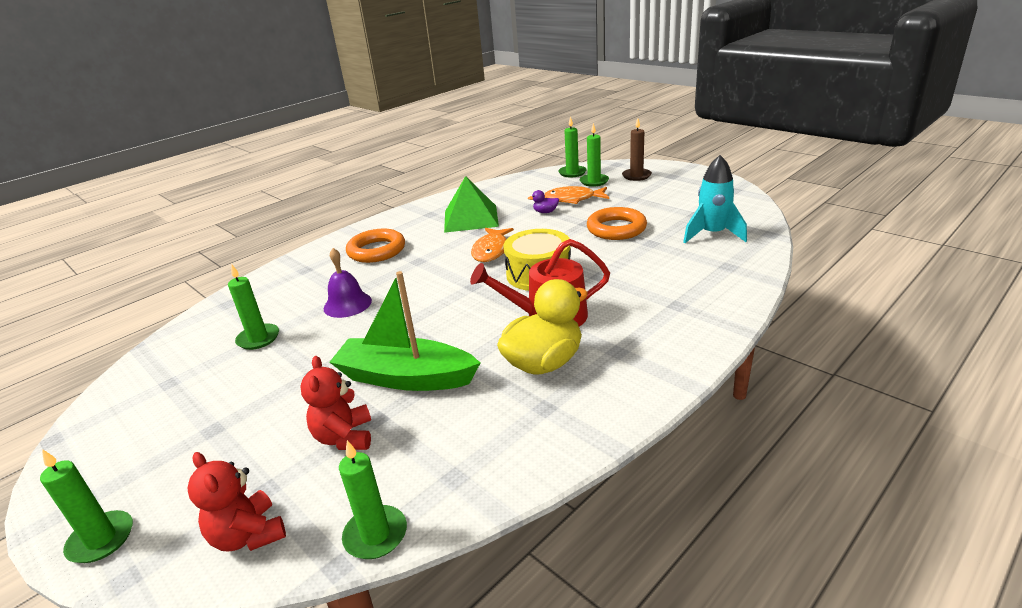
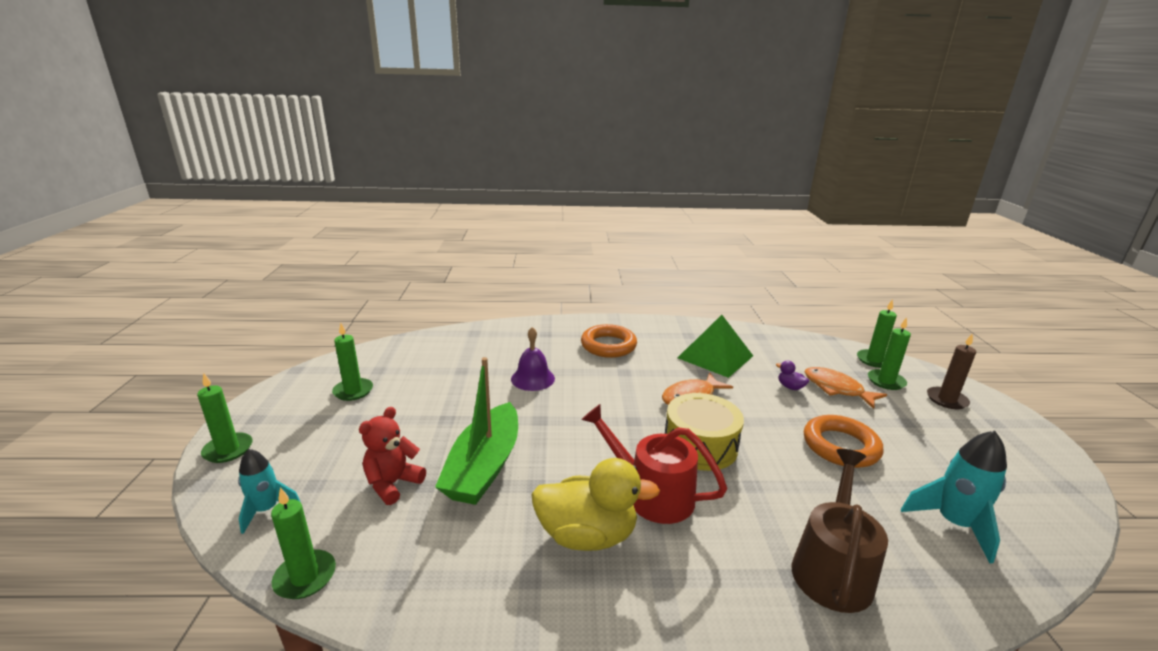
camera: 40 degrees right, 5 degrees down
red teddy bear [187,452,286,552] -> turquoise rocket [238,449,300,534]
green candle [228,264,279,350] -> green candle moved to [332,323,373,401]
green boat [330,271,480,391] -> green boat turned 135 degrees counterclockwise [435,357,518,505]
none -> brown watering can [791,449,888,613]

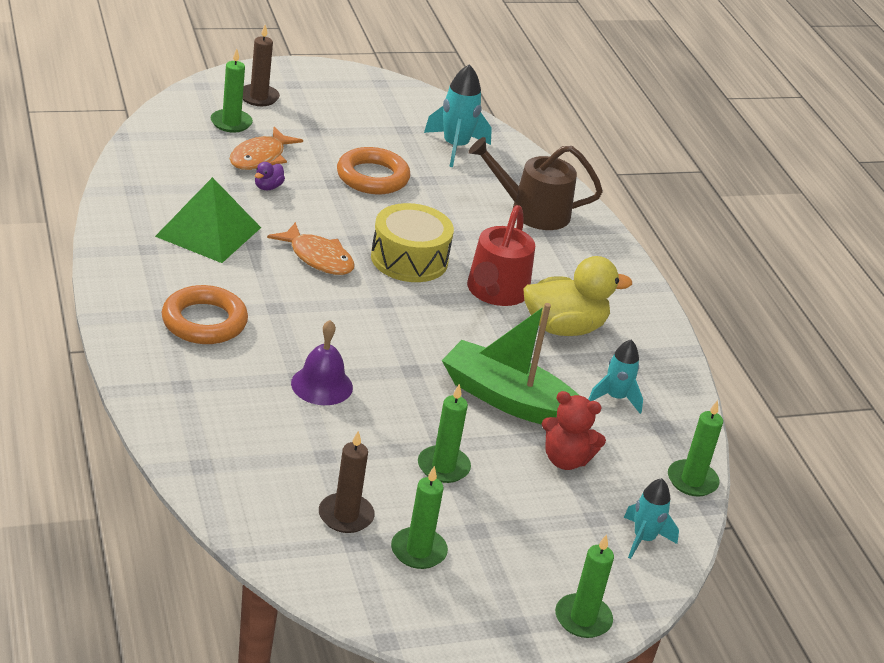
camera: 110 degrees left, 10 degrees up
green boat [435,357,518,505] -> green boat turned 150 degrees counterclockwise [442,303,580,425]
yellow duck [531,458,660,551] -> yellow duck turned 90 degrees clockwise [524,256,632,336]
green candle [857,299,897,368] -> green candle moved to [418,384,471,483]
none -> brown candle [319,431,375,533]
none -> turquoise rocket [588,340,643,414]

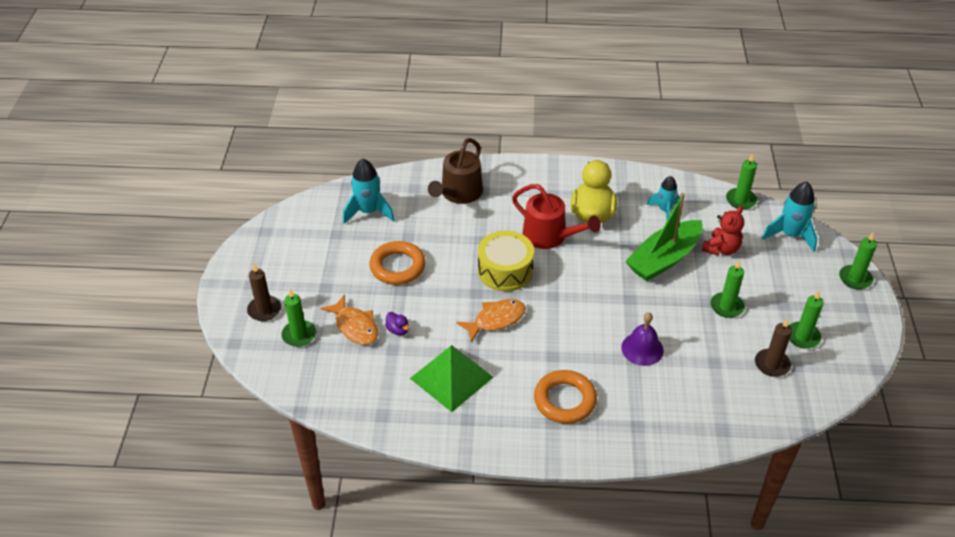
camera: 65 degrees left, 10 degrees up
turquoise rocket [624,478,679,559] -> turquoise rocket [762,182,817,252], size x1.52

